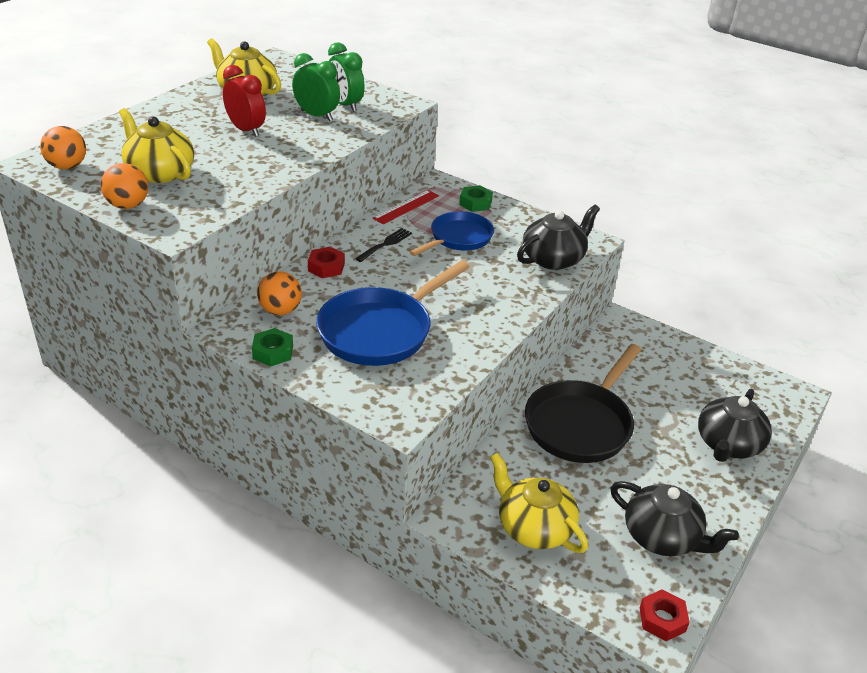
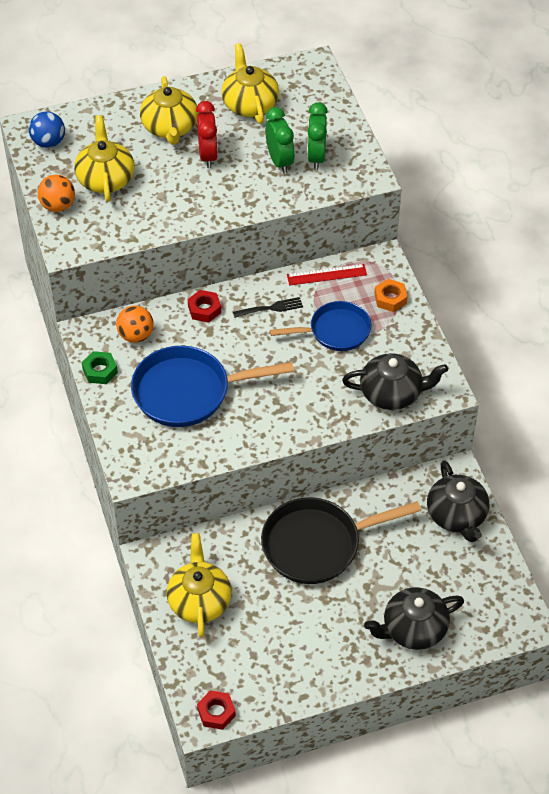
camera: 40 degrees right, 15 degrees up
orange ball [40,126,86,169] -> blue ball [29,112,65,148]
green nut [459,186,493,212] -> orange nut [374,279,407,312]
black teapot [610,481,739,556] -> black teapot moved to [427,460,489,542]
none -> yellow teapot [140,76,198,145]

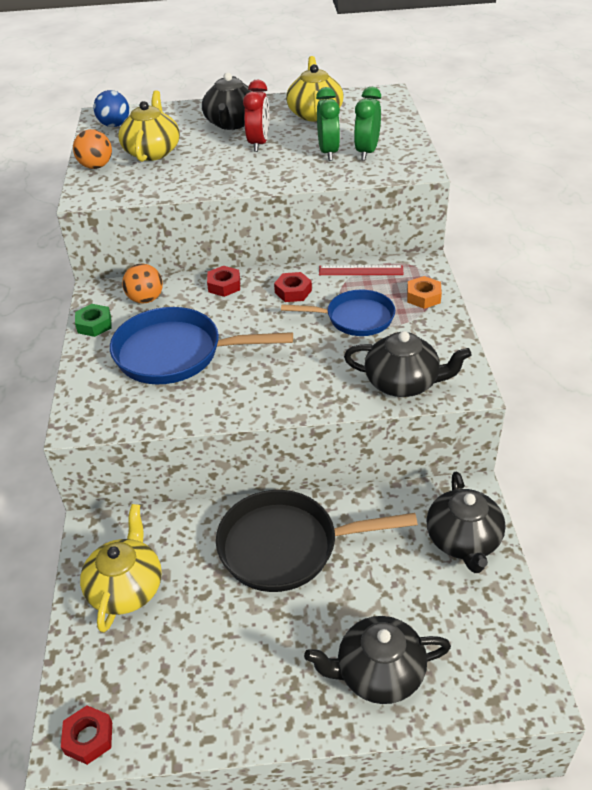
camera: 15 degrees right, 10 degrees down
yellow teapot [140,76,198,145] -> black teapot [202,72,254,130]
black fork [233,297,303,318] -> red nut [274,272,312,302]

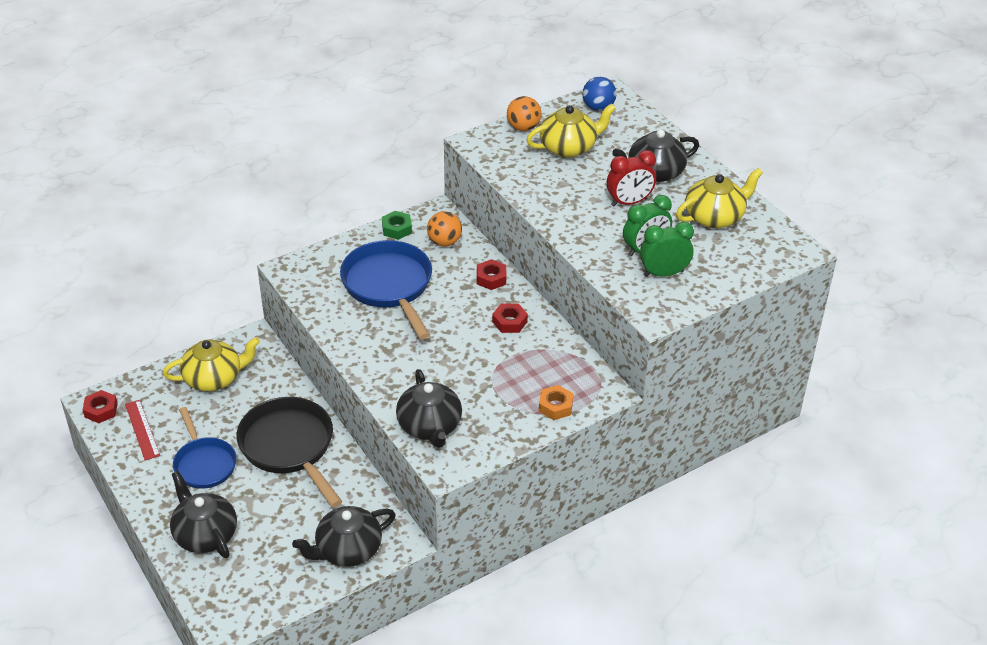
camera: 60 degrees right, 0 degrees up
blue pan [281,289,395,336] -> blue pan moved to [173,407,237,489]
red ruler [319,265,404,275] -> red ruler moved to [125,400,160,461]

